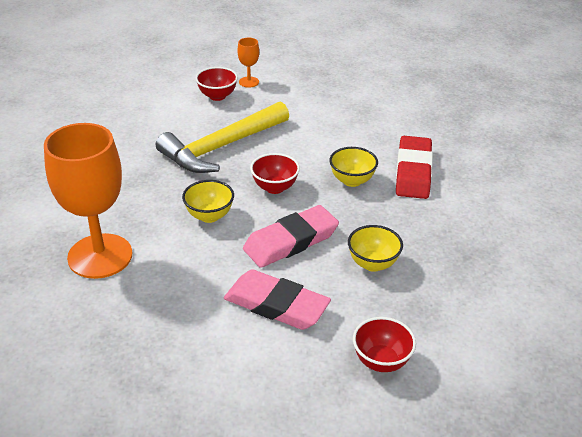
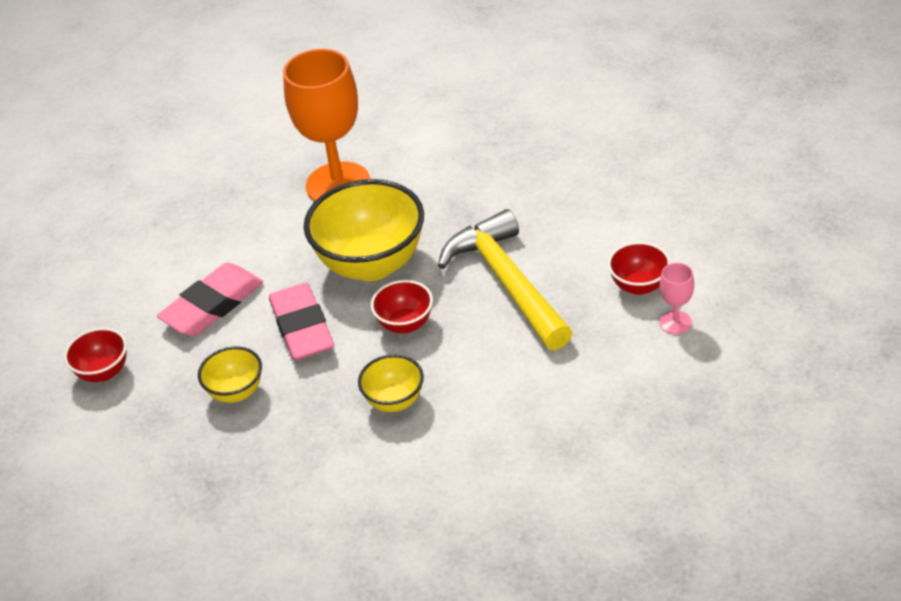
camera: 110 degrees right, 5 degrees up
yellow bowl [182,180,234,223] -> yellow bowl [304,179,424,281], size x2.00
orange goblet [237,38,259,87] -> pink goblet [660,263,694,334]
red eraser [396,136,433,199] -> none

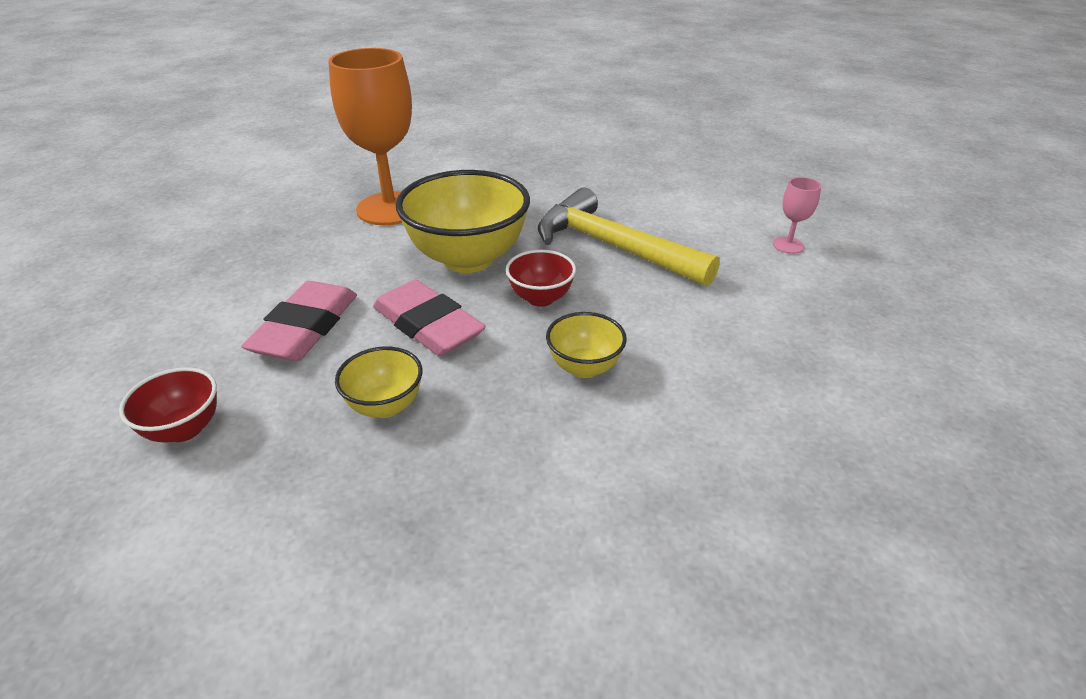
camera: 30 degrees left, 5 degrees down
red bowl [608,242,671,295] -> none

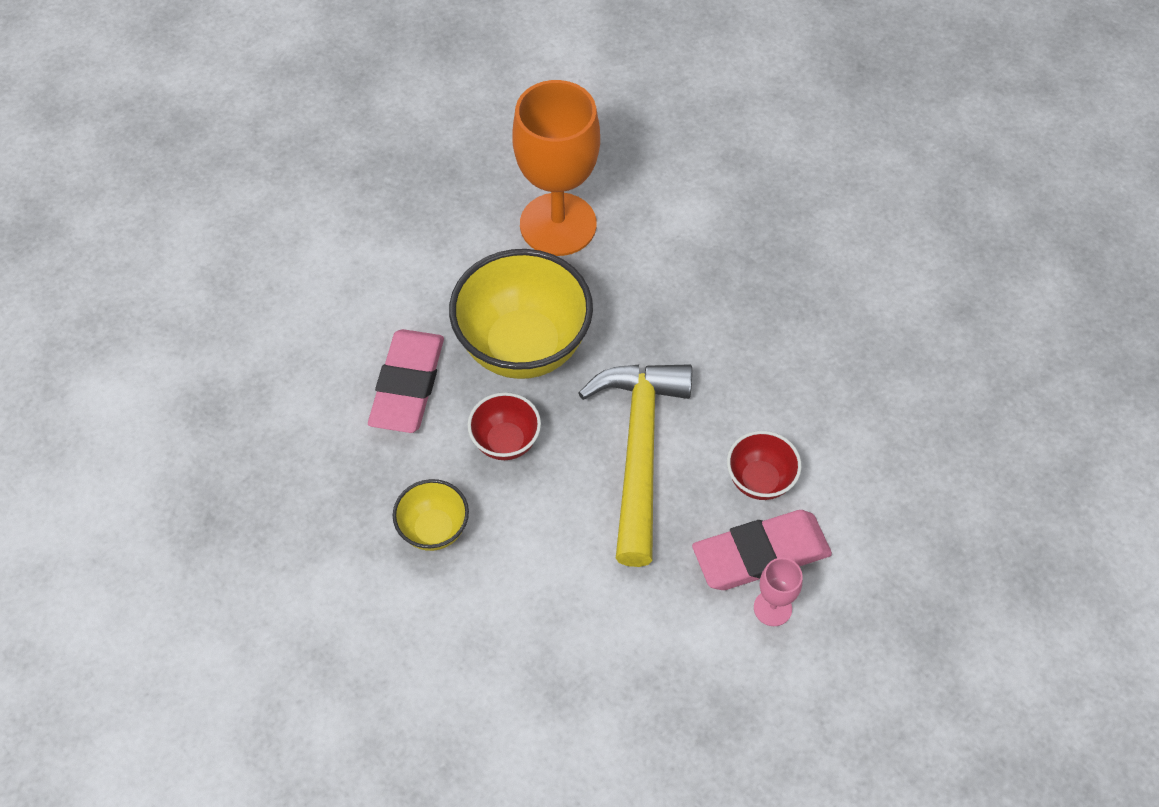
camera: 55 degrees right, 20 degrees up
red bowl [119,367,217,443] -> red bowl moved to [727,431,802,500]
pink eraser [241,281,357,361] -> pink eraser moved to [692,510,832,590]
yellow bowl [335,346,423,418] -> none

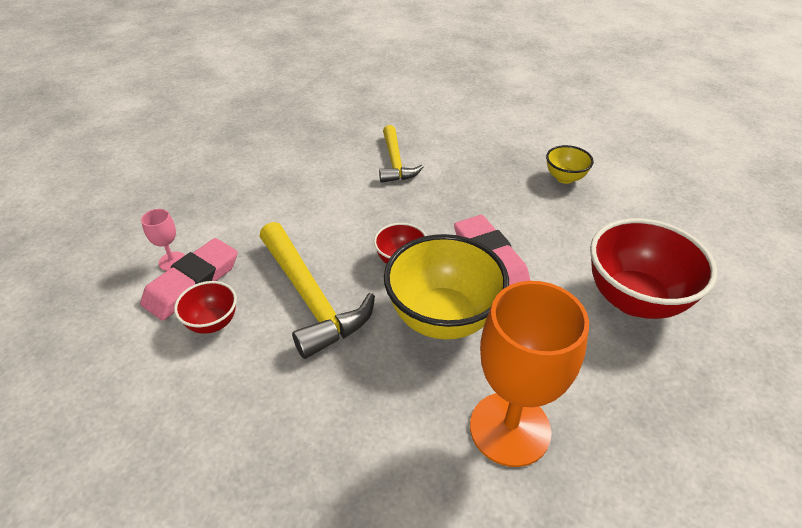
camera: 145 degrees right, 15 degrees down
yellow bowl [393,479,469,551] -> yellow bowl moved to [546,145,594,184]
none -> yellow hammer [379,125,424,183]
none -> red bowl [590,218,717,319]

